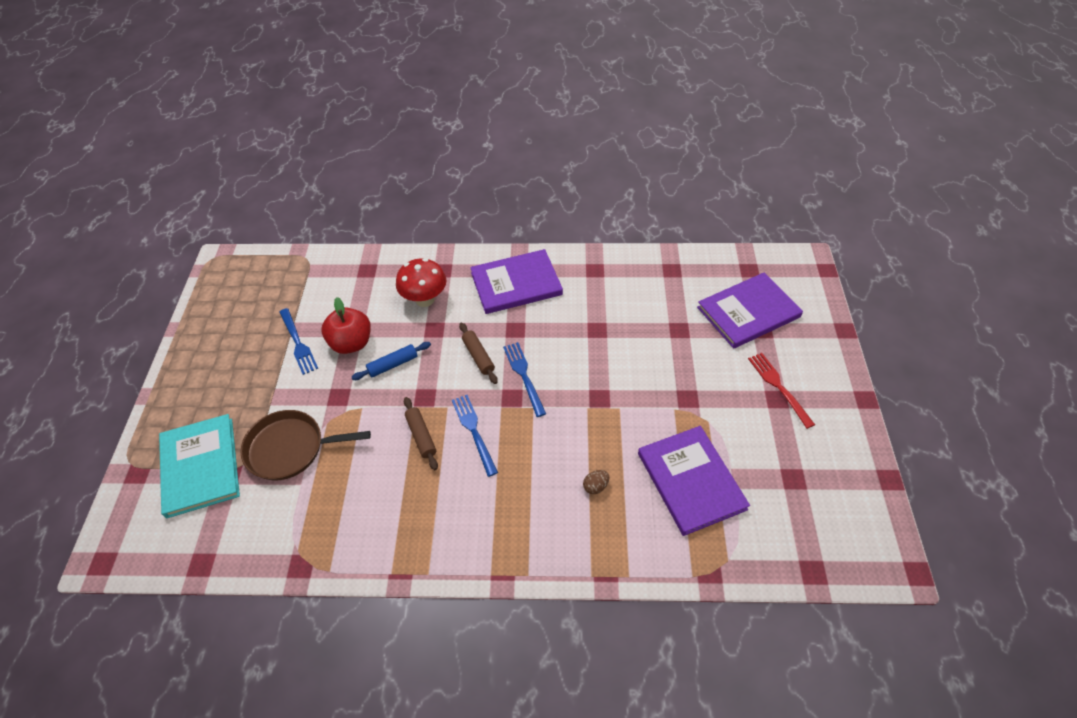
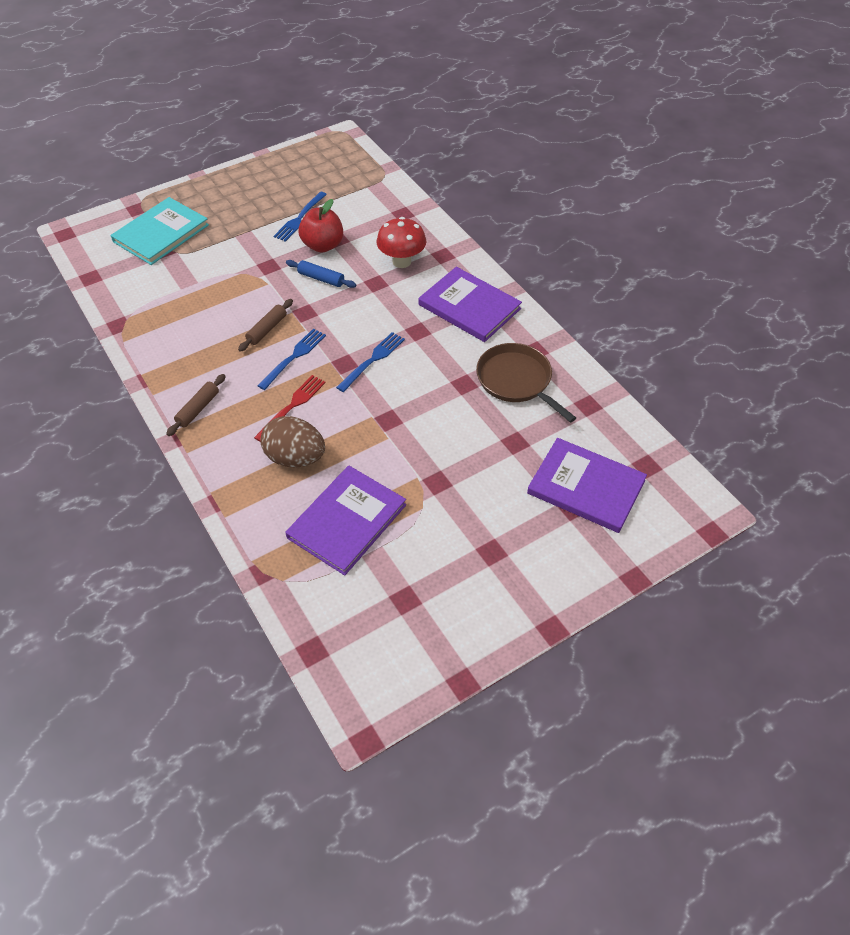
camera: 55 degrees right, 0 degrees up
brown pan [240,410,371,480] -> brown pan moved to [476,343,576,423]
brown rolling pin [459,323,498,384] -> brown rolling pin moved to [166,374,226,436]
brown egg [583,470,609,494] -> brown egg [260,416,325,468], size x2.36
red fork [748,353,815,429] -> red fork moved to [254,375,326,442]

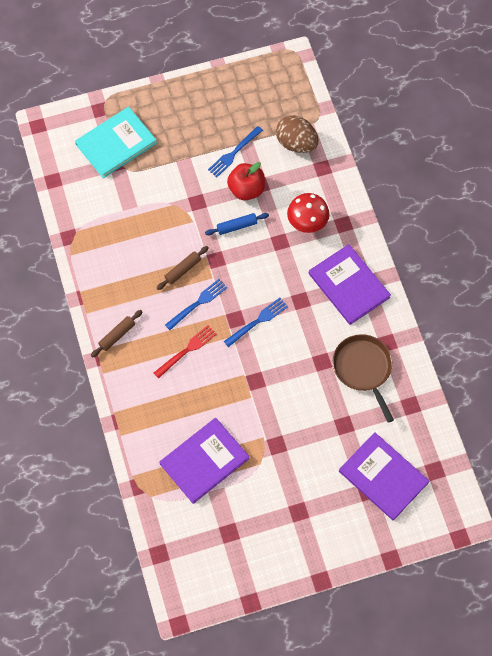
camera: 15 degrees right, 15 degrees up
brown egg [260,416,325,468] -> brown egg moved to [276,115,318,153]
blue rolling pin [286,260,356,288] -> blue rolling pin turned 60 degrees counterclockwise [205,213,269,235]

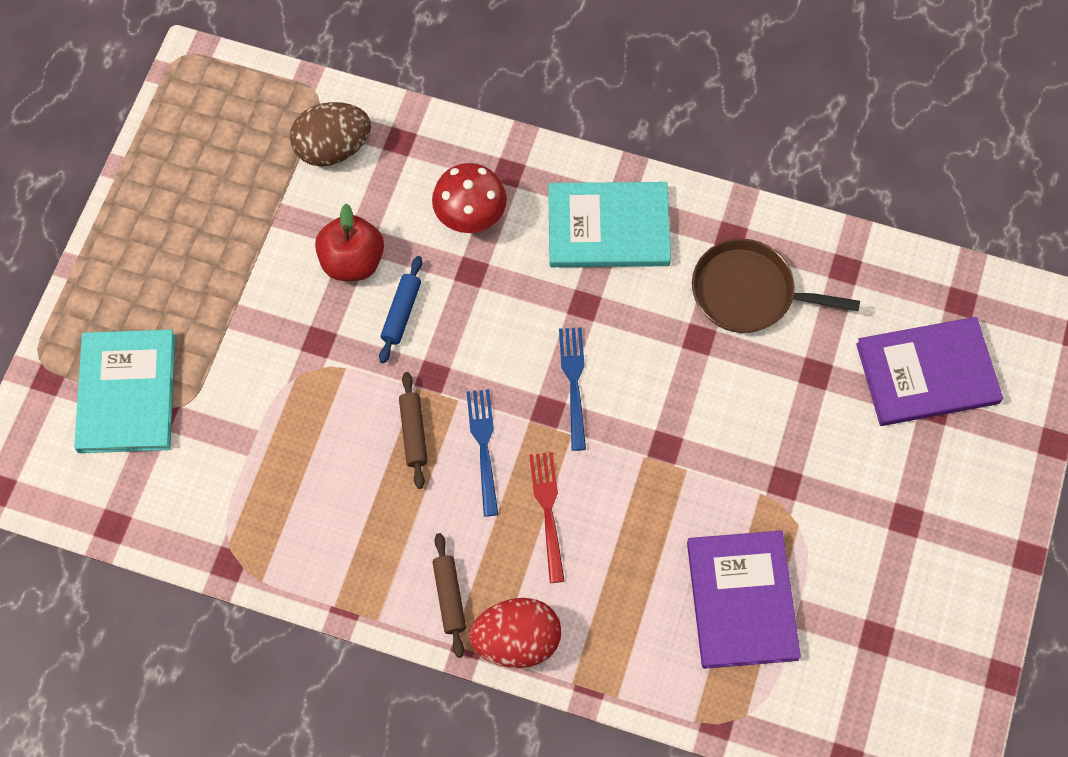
camera: 55 degrees left, 0 degrees up
blue fork [208,126,263,177] -> none
purple book [309,244,391,325] -> turquoise book [548,182,671,267]
none -> red egg [469,598,561,668]

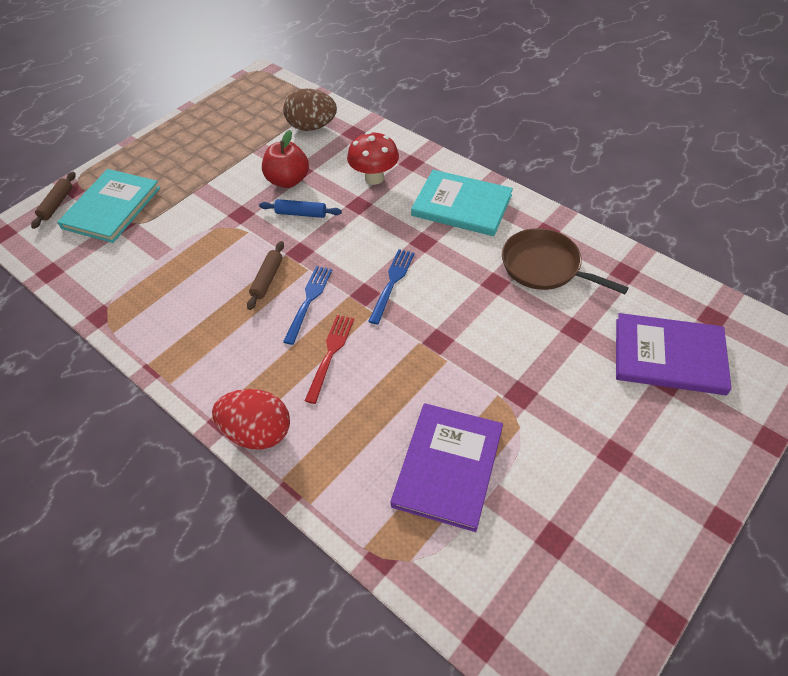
camera: 25 degrees right, 15 degrees down
blue rolling pin [379,256,422,363] -> blue rolling pin turned 60 degrees clockwise [259,199,342,218]
brown rolling pin [432,533,466,658] -> brown rolling pin moved to [31,172,76,229]

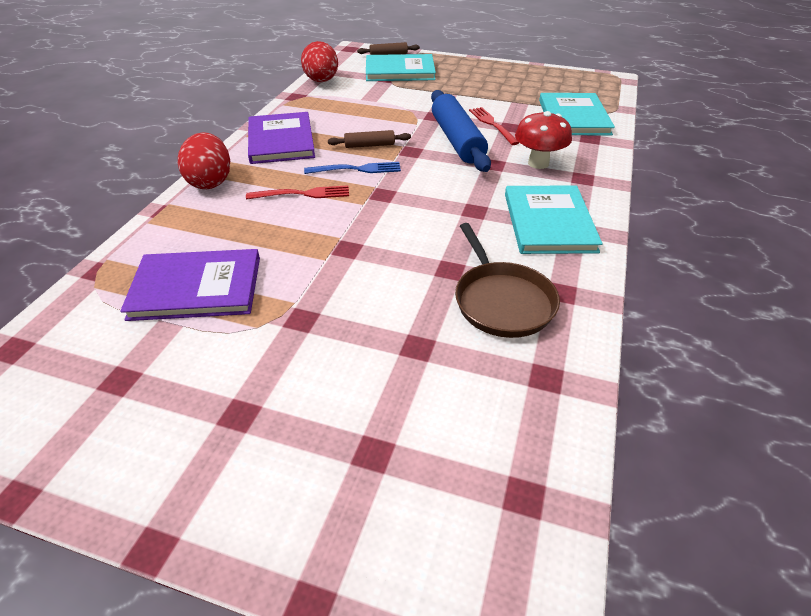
camera: 65 degrees right, 10 degrees down
blue rolling pin [259,199,342,218] -> blue rolling pin [431,90,491,172], size x2.04
red apple [262,130,309,188] -> red fork [469,107,519,145]
brown egg [283,88,337,131] -> turquoise book [539,93,615,136]
blue fork [368,249,415,324] -> none
brown pan [502,228,629,294] -> brown pan turned 150 degrees clockwise [455,223,560,338]
purple book [616,313,732,395] -> purple book moved to [248,112,315,164]
none -> red egg [301,41,338,82]

